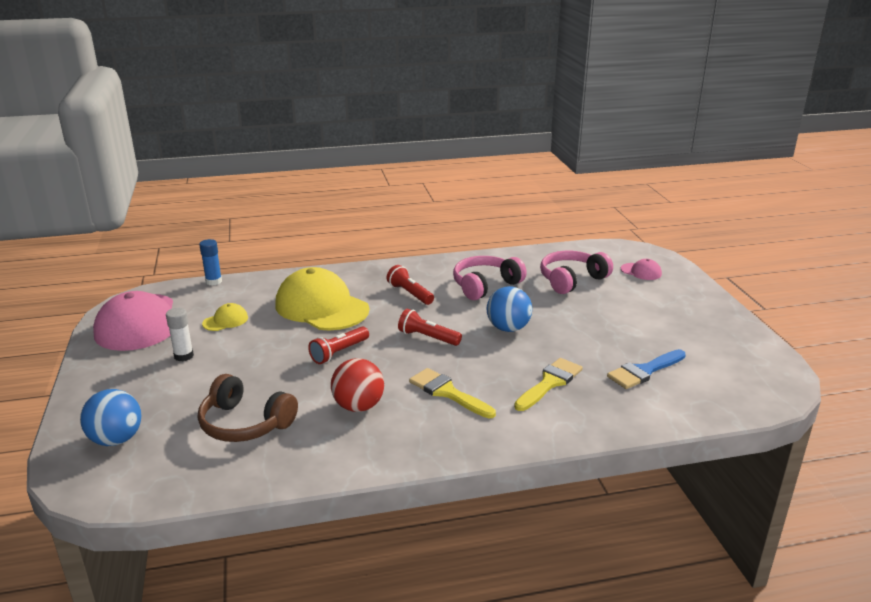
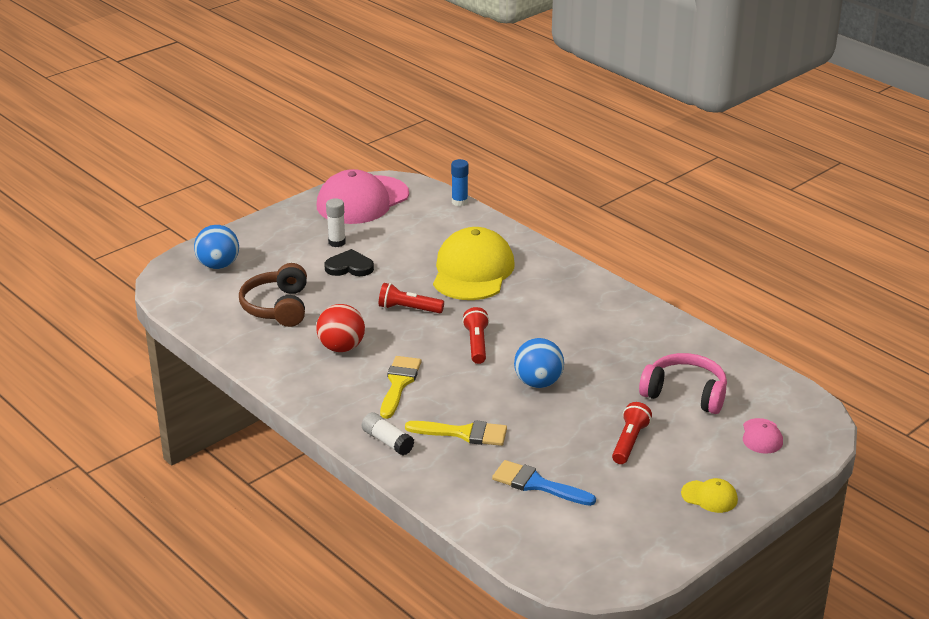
camera: 60 degrees right, 5 degrees up
yellow cap [202,303,248,331] -> yellow cap moved to [681,478,738,513]
red flashlight [386,265,434,305] -> red flashlight moved to [612,402,652,464]
pink headphones [453,256,527,300] -> none
none -> black heart [324,249,374,276]
none -> white glue stick [362,412,414,455]

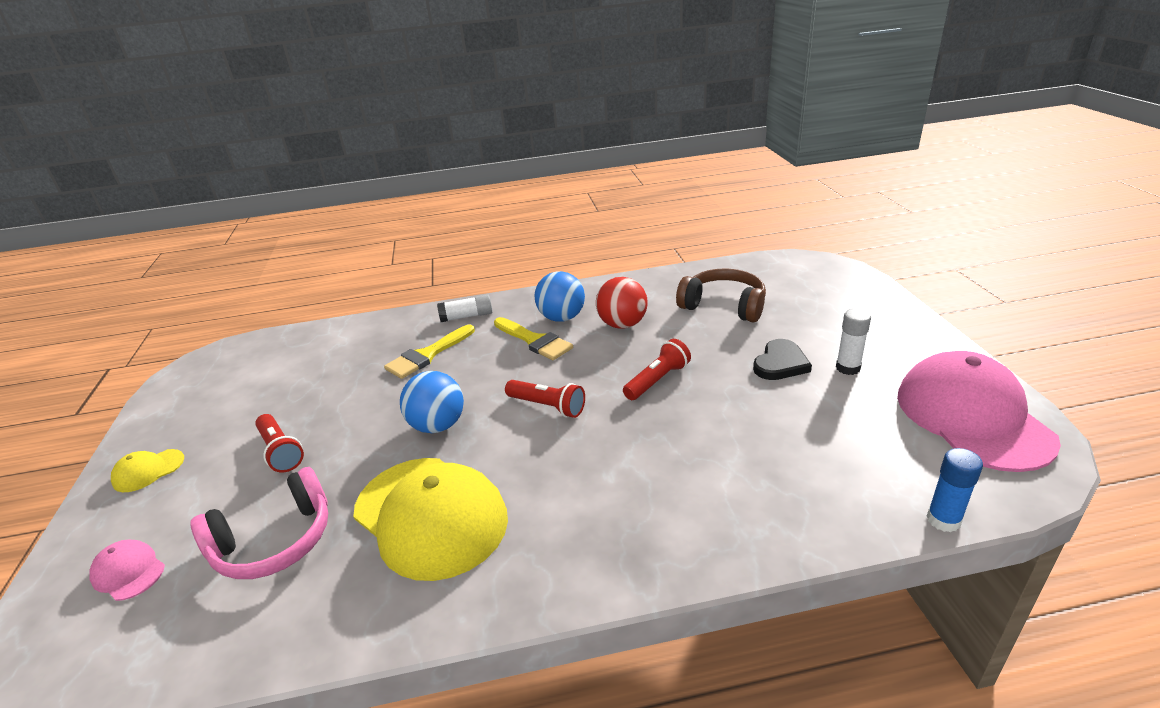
camera: 125 degrees right, 0 degrees up
blue ball [194,225,239,269] -> blue ball moved to [535,271,585,322]
yellow cap [433,227,515,300] -> yellow cap moved to [353,458,508,581]
blue brush [492,460,596,506] -> none

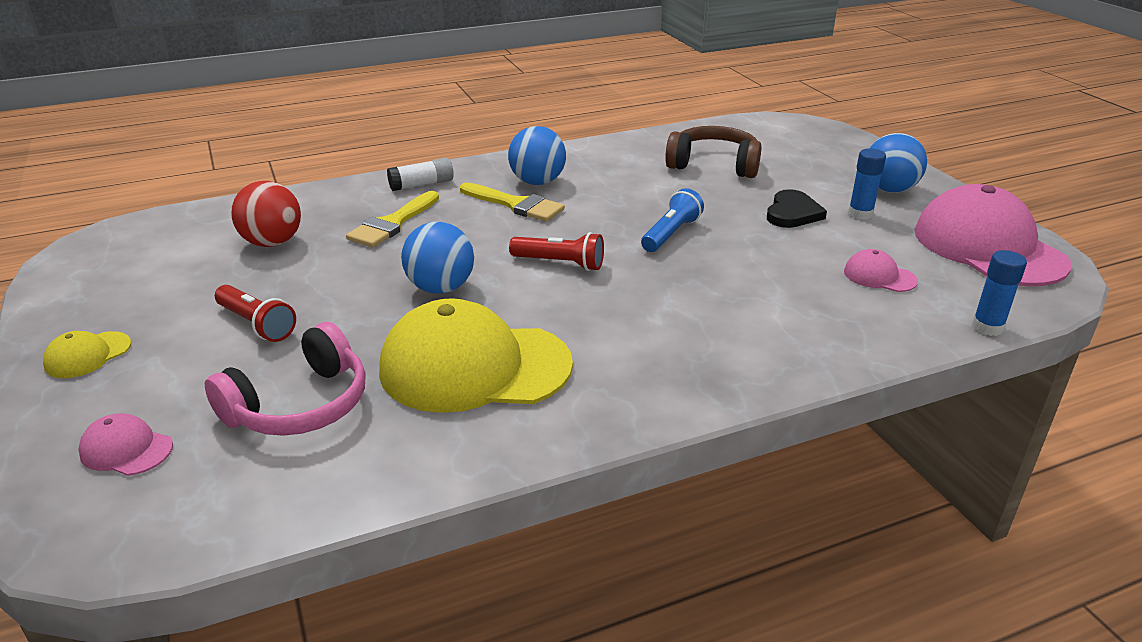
camera: 15 degrees left, 0 degrees up
yellow cap [353,458,508,581] -> yellow cap turned 150 degrees clockwise [379,298,573,413]
red ball [596,277,648,329] -> red ball moved to [231,181,301,247]
red flashlight [623,339,691,400] -> blue flashlight [641,188,704,252]
white glue stick [836,309,871,375] -> blue glue stick [848,148,886,220]
none -> pink cap [844,249,918,292]
none -> blue ball [870,133,927,193]

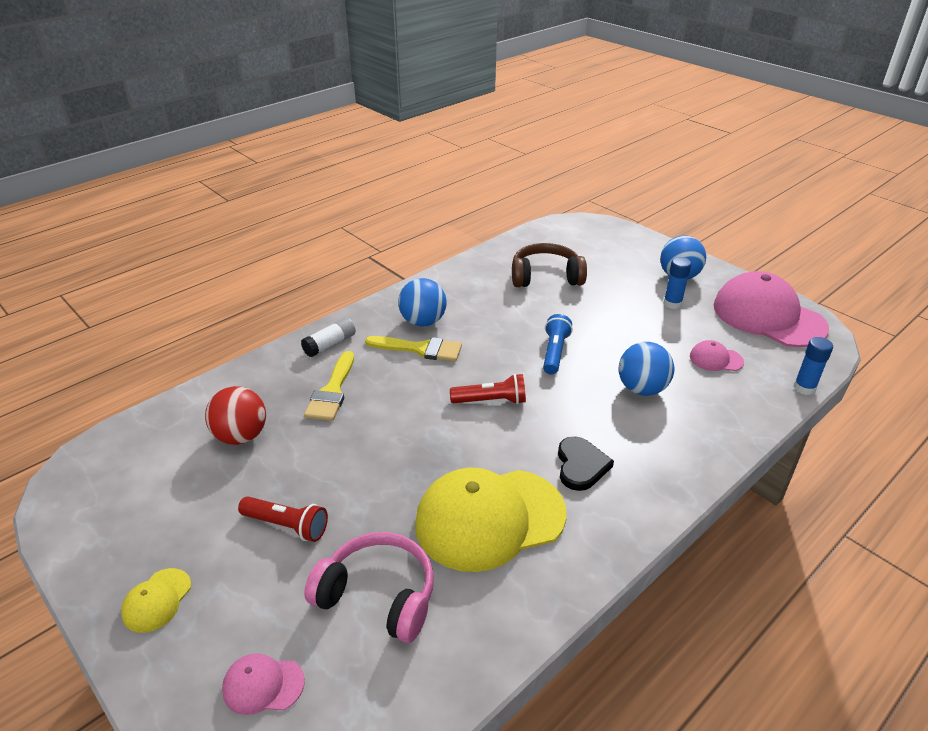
camera: 20 degrees left, 5 degrees up
pink headphones [205,322,366,436] -> pink headphones turned 90 degrees counterclockwise [304,532,434,643]
blue ball [401,222,474,293] -> blue ball moved to [619,342,674,396]
black heart [767,189,827,228] -> black heart moved to [558,436,614,491]

